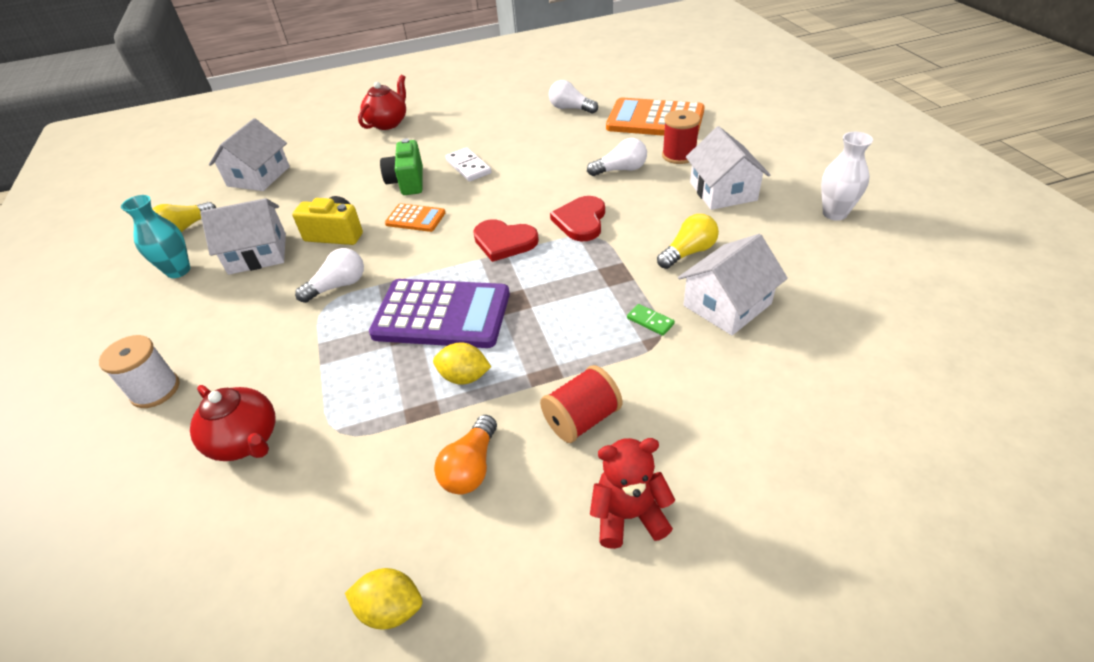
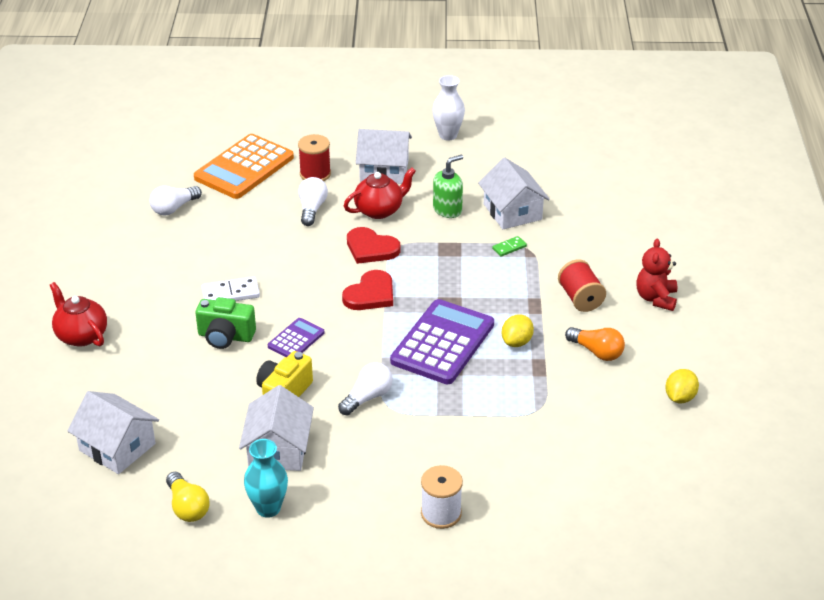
camera: 75 degrees left, 5 degrees down
red teapot [190,385,275,461] -> red teapot moved to [344,168,416,219]
white light bulb [295,248,364,303] -> white light bulb turned 60 degrees clockwise [338,363,393,416]
orange calculator [385,203,445,232] -> purple calculator [268,318,324,357]
yellow light bulb [657,214,719,269] -> green soap dispenser [433,155,463,218]

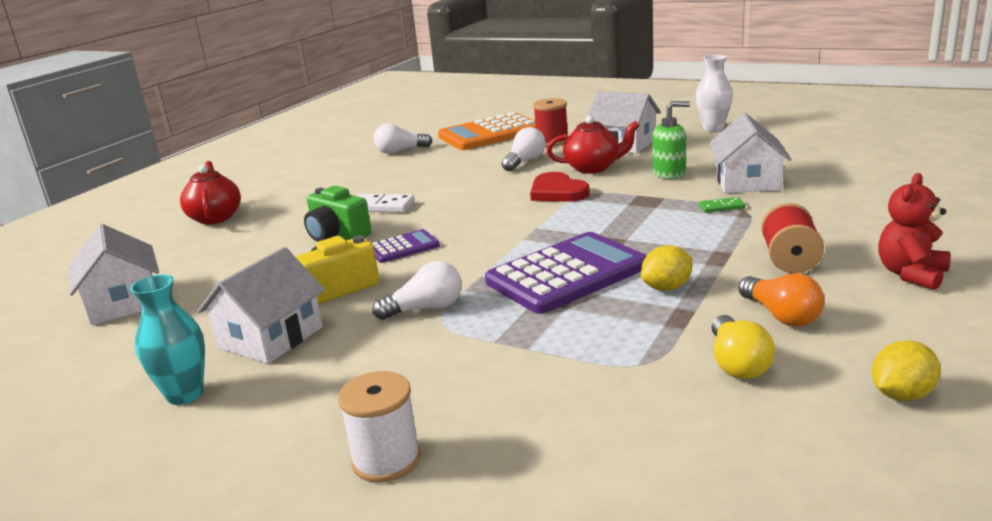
camera: 30 degrees right, 15 degrees down
yellow light bulb [166,472,210,522] -> yellow light bulb moved to [711,315,775,379]
red heart [342,270,393,310] -> none

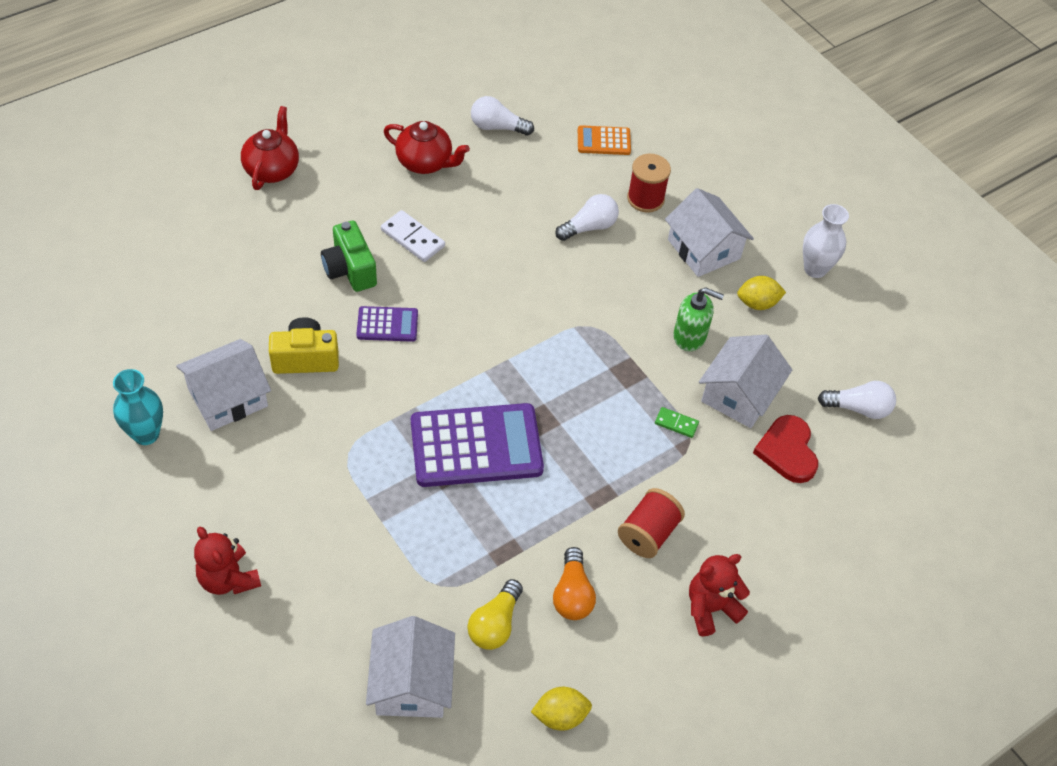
camera: 20 degrees right, 30 degrees up
white house [69,224,159,325] -> white house moved to [366,616,455,718]
white spool [338,371,421,483] -> red teddy bear [194,527,261,595]
white light bulb [372,261,462,320] -> white light bulb moved to [818,381,896,419]
orange calculator [438,112,536,150] -> orange calculator [578,125,631,155], size x0.50
red heart [530,172,590,202] -> red heart moved to [753,415,818,483]
red teapot [547,116,640,174] -> red teapot moved to [384,121,470,174]
yellow lemon [641,245,692,291] -> yellow lemon moved to [737,276,786,310]

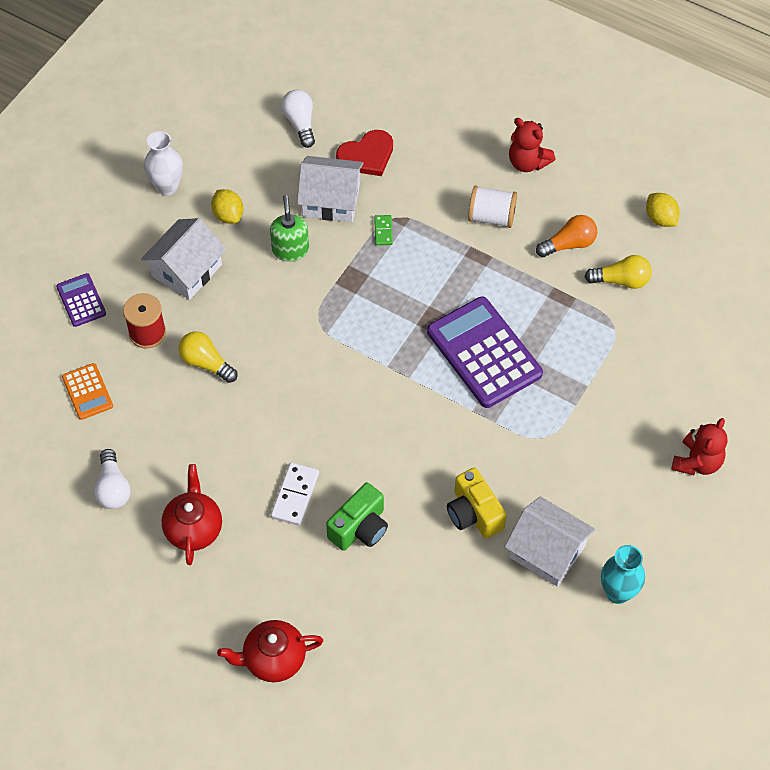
camera: 110 degrees left, 5 degrees up
purple calculator [356,306,418,342] -> purple calculator moved to [56,273,106,327]
white house [366,616,455,718] -> none
white light bulb [555,194,619,241] -> yellow light bulb [179,332,237,383]
red spool [618,488,685,558] -> white spool [468,185,517,228]

